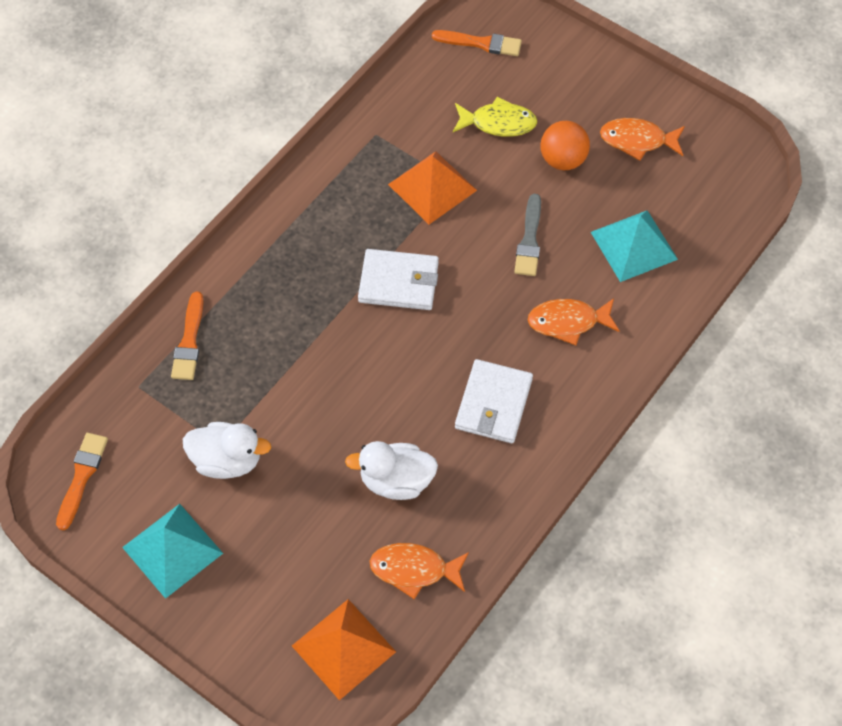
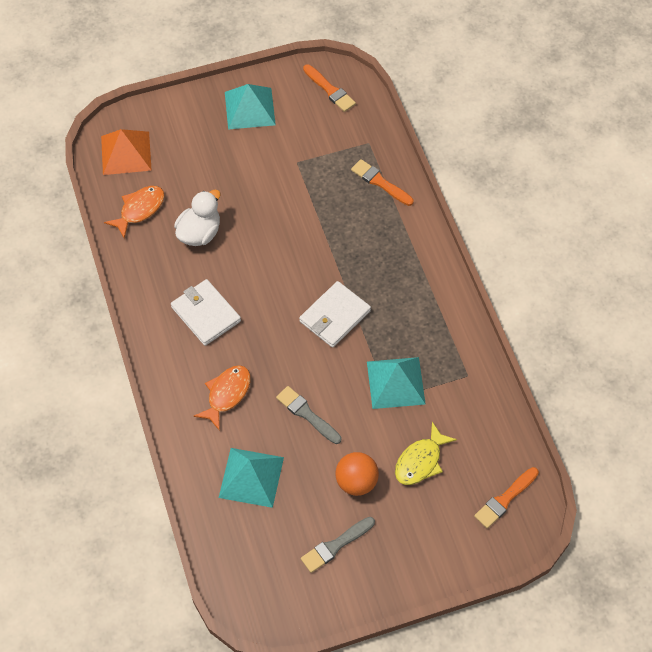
camera: 125 degrees right, 0 degrees up
white duck [183,422,271,479] -> none
orange pyramid [388,151,477,224] -> turquoise pyramid [367,357,426,409]
orange fish [600,118,685,161] -> grey brush [301,517,375,573]

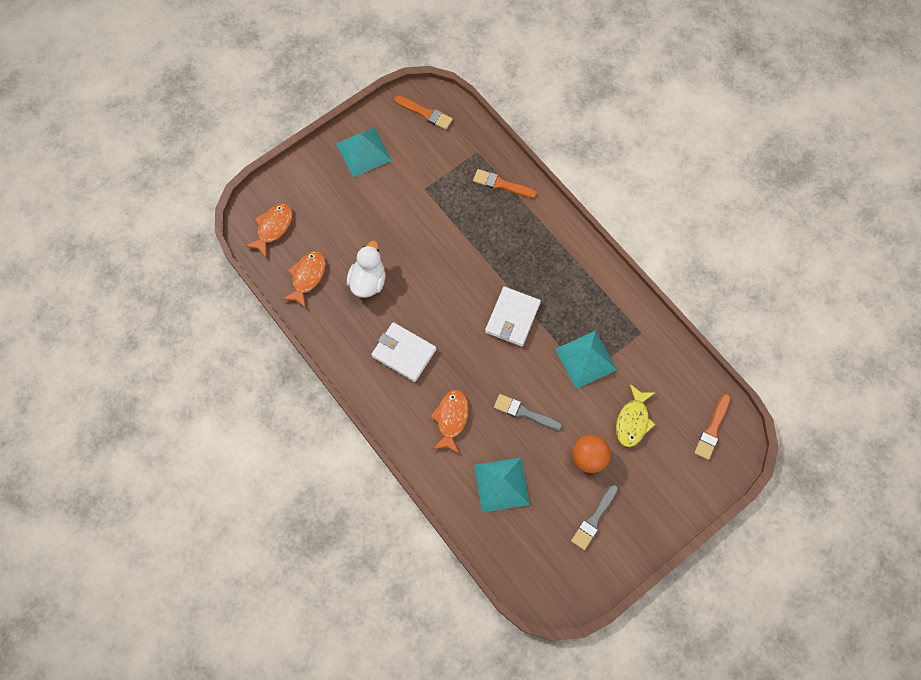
camera: 20 degrees left, 10 degrees up
orange pyramid [101,129,152,175] -> orange fish [245,203,292,257]

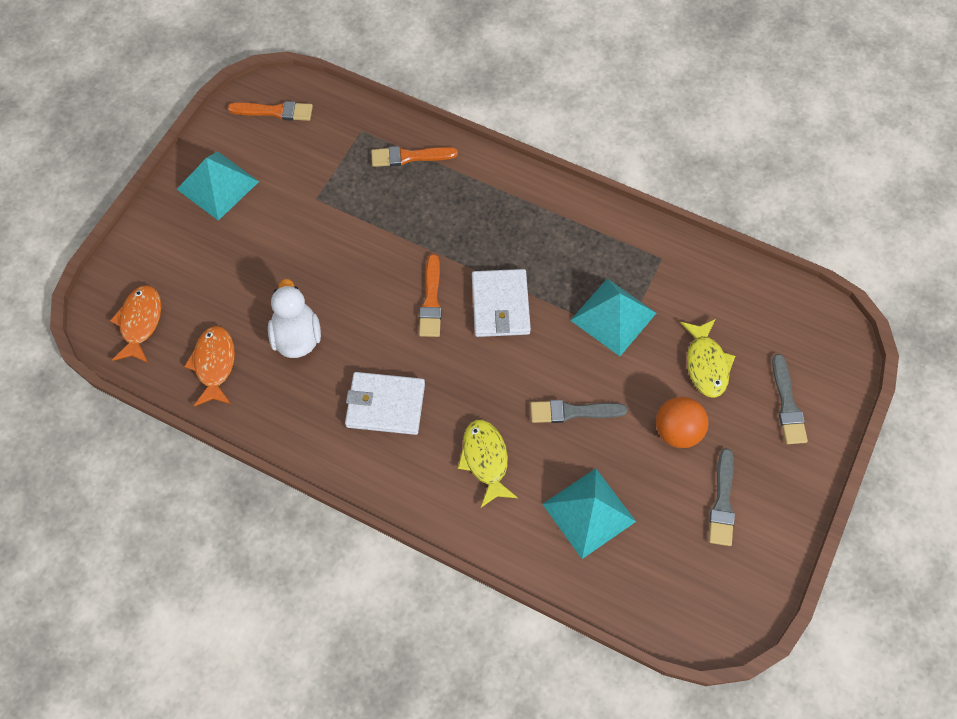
camera: 25 degrees left, 5 degrees down
orange fish [430,390,469,454] -> yellow fish [458,420,518,507]
orange brush [694,394,731,460] -> orange brush moved to [419,254,442,337]
none -> grey brush [772,354,808,444]

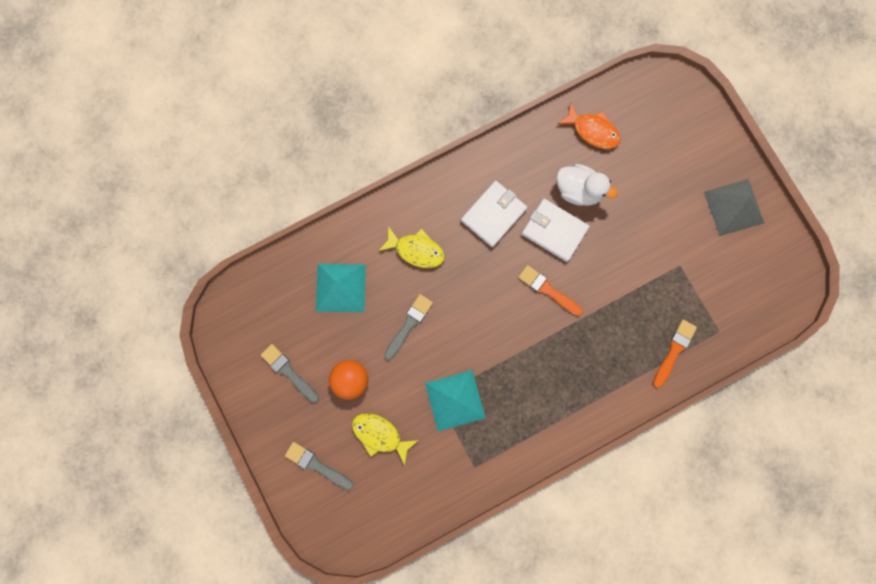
camera: 125 degrees right, 15 degrees up
orange fish [110,285,161,363] -> none
turquoise pyramid [177,151,259,221] -> grey pyramid [704,179,764,236]
orange brush [228,101,313,121] -> none
white wallet [472,269,531,337] -> white wallet moved to [522,199,590,262]

